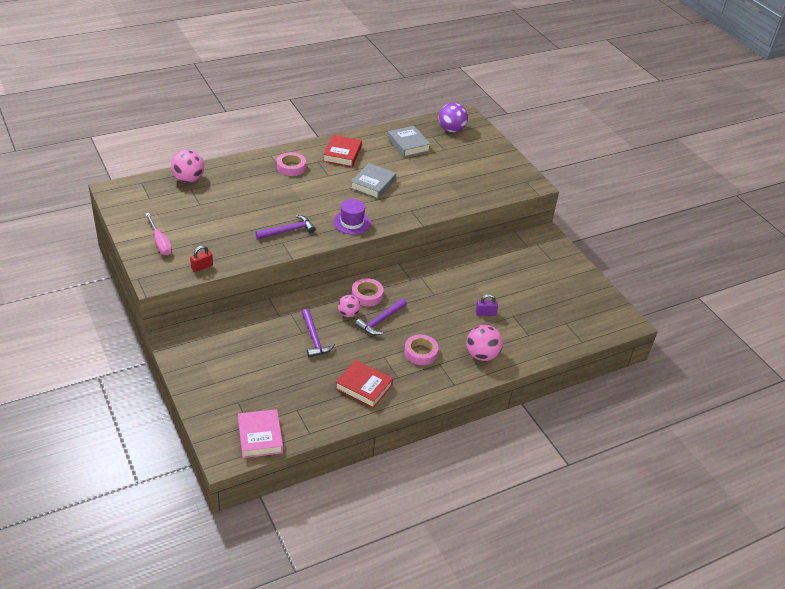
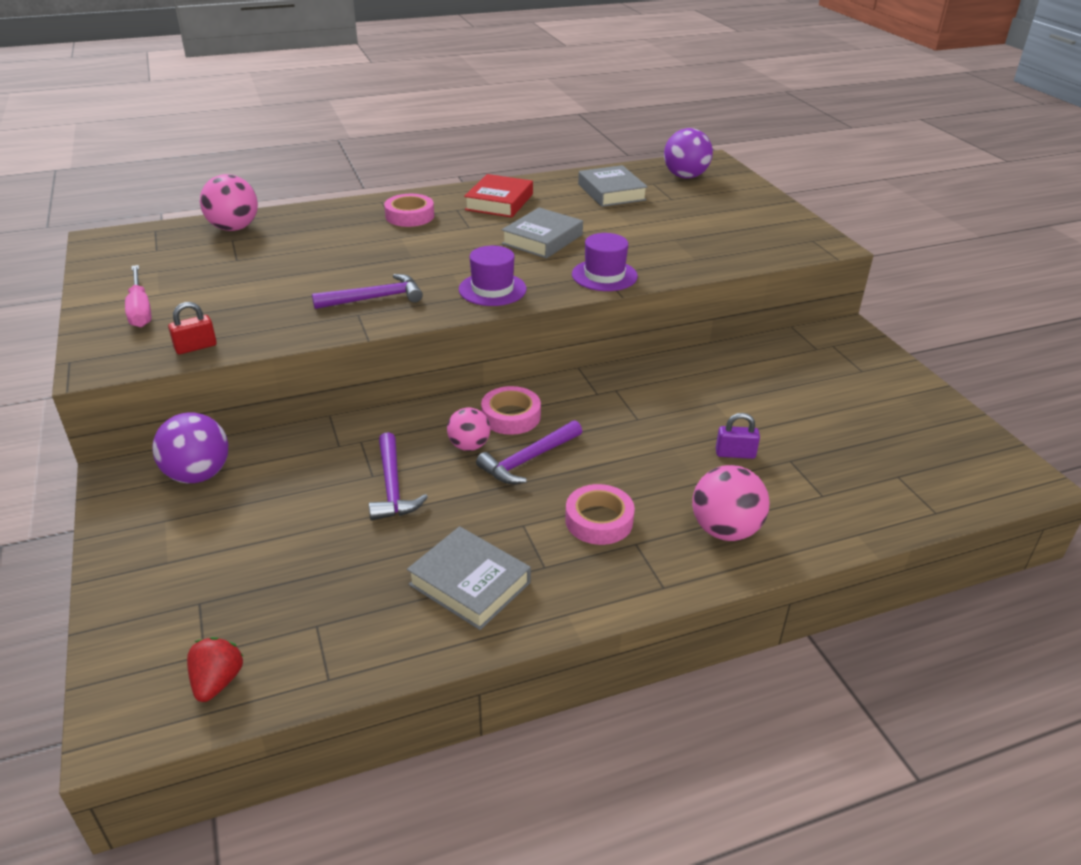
camera: 10 degrees right, 5 degrees down
pink book [238,409,283,458] -> red strawberry [187,637,243,702]
red book [335,360,393,408] -> grey book [407,526,531,630]
none -> purple ball [152,412,228,483]
none -> purple hat [572,233,638,291]

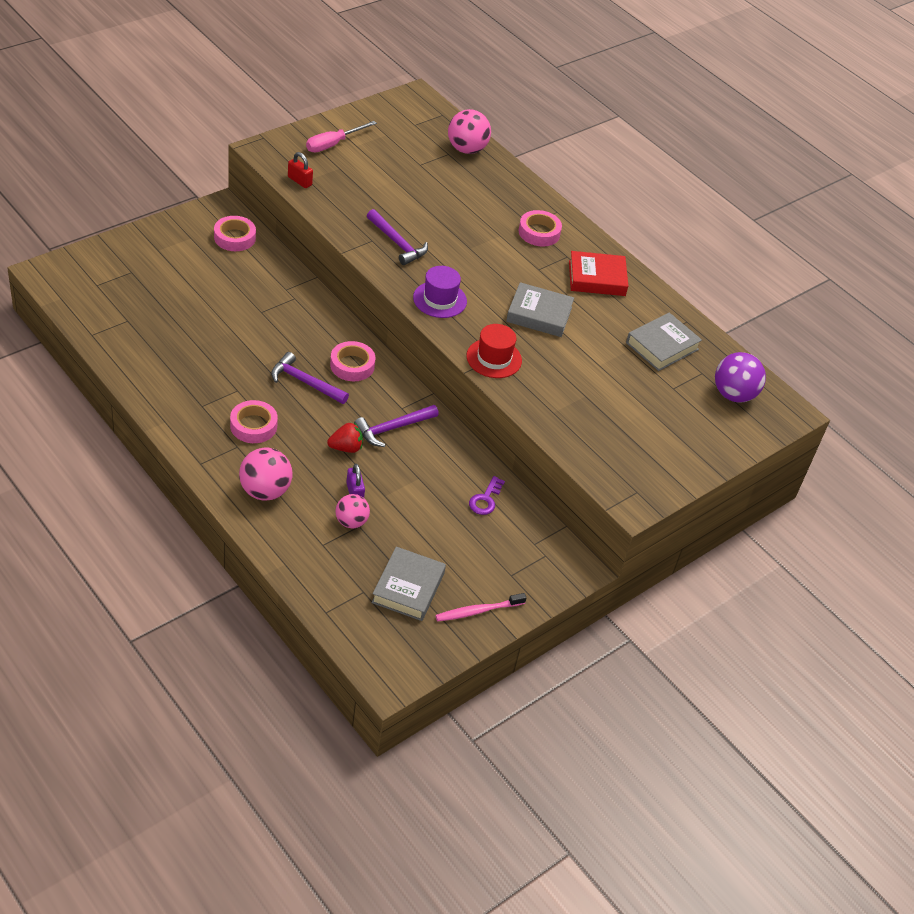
camera: 65 degrees right, 10 degrees up
purple ball [152,412,228,483] -> pink tape [214,216,256,251]
red strawberry [187,637,243,702] -> red strawberry moved to [327,423,363,453]
purple hammer [369,432,428,520] -> purple hammer moved to [354,405,439,447]
grey book [407,526,531,630] -> grey book moved to [371,547,446,621]
pink ball [447,407,490,451] -> pink ball moved to [335,494,370,528]
purple hat [572,233,638,291] -> red hat [466,324,522,378]
none -> pink toothbrush [435,593,526,622]
none -> purple key [469,476,505,515]

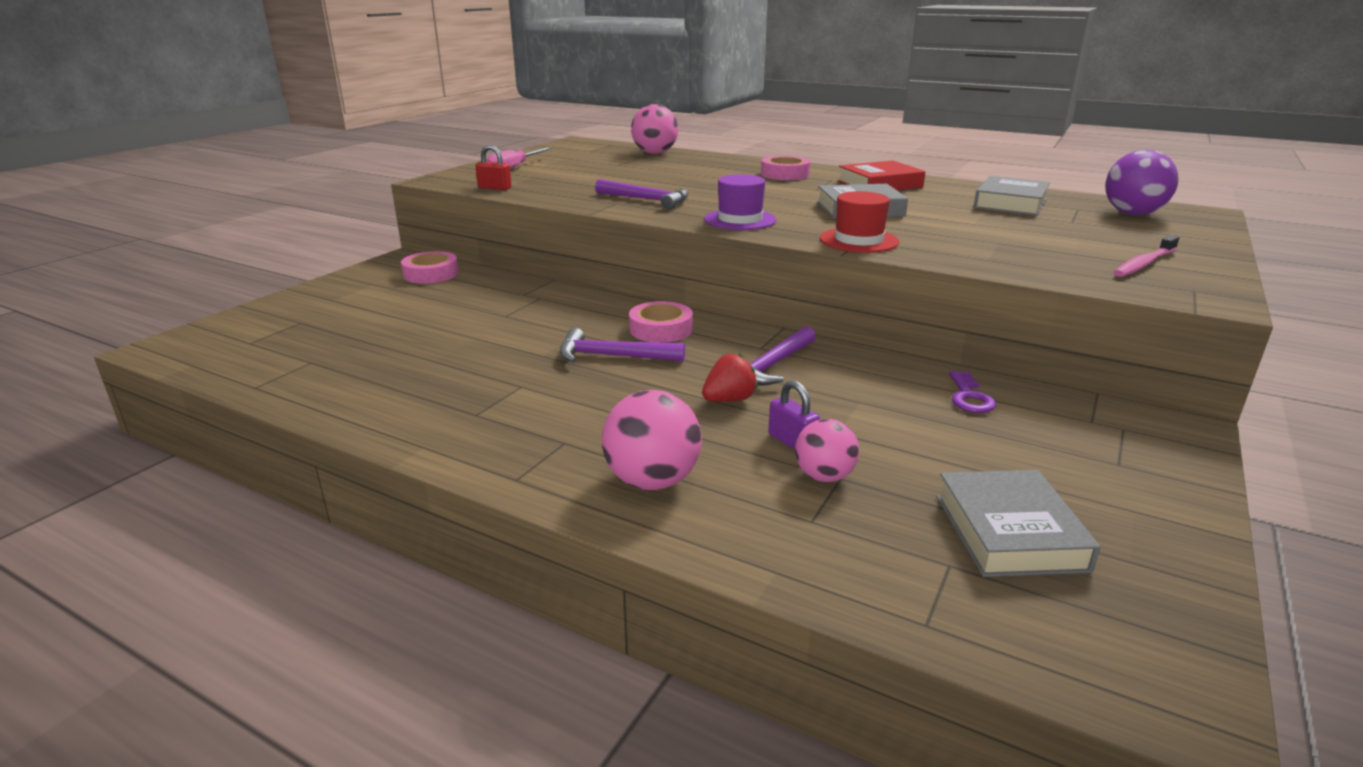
camera: 15 degrees left, 20 degrees down
pink tape [230,400,278,443] -> none
pink toothbrush [435,593,526,622] -> pink toothbrush moved to [1113,235,1179,277]

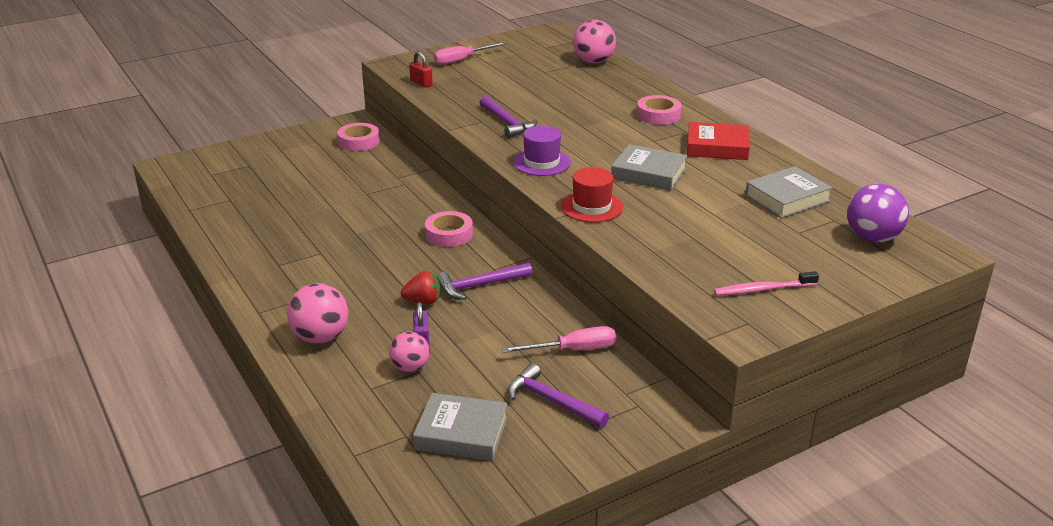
camera: 30 degrees right, 5 degrees up
purple hammer [560,328,685,363] -> purple hammer moved to [508,363,609,428]
grey book [936,470,1101,577] -> grey book turned 75 degrees clockwise [413,393,508,461]
purple key [949,371,996,413] -> pink screwdriver [502,326,616,353]

